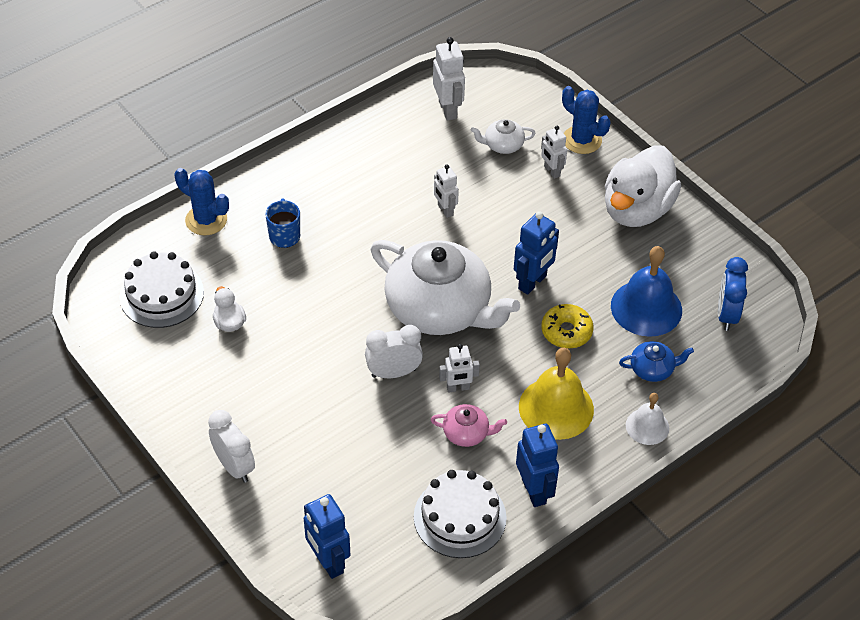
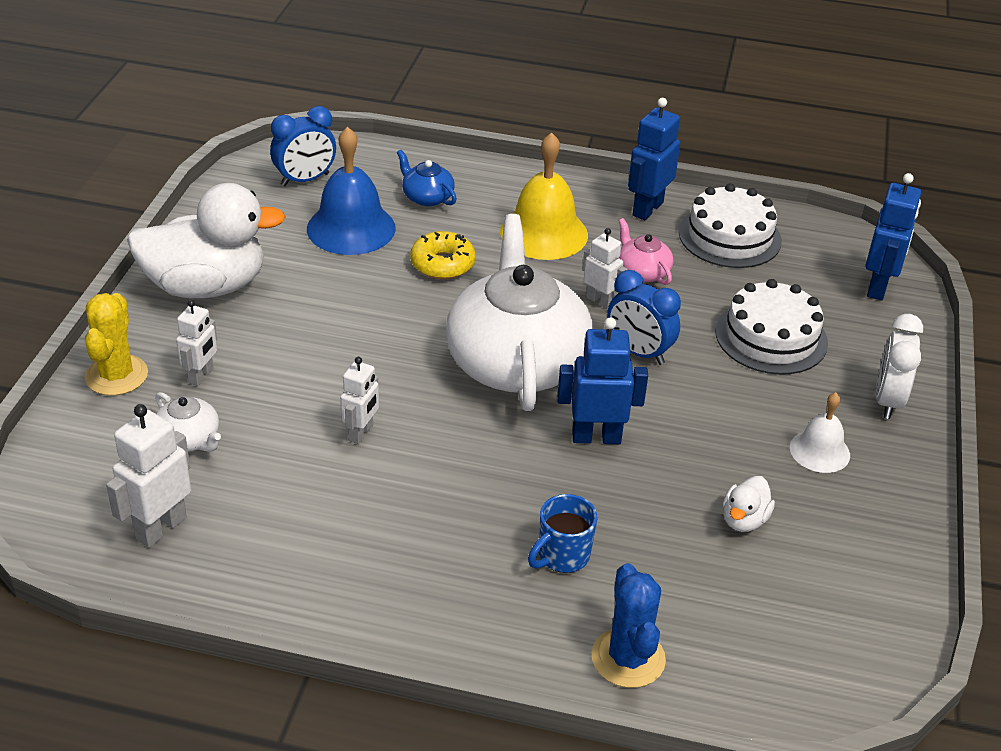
camera: 130 degrees left, 10 degrees down
white cake [120,251,204,328] -> white cake moved to [715,279,828,375]
white clock [365,325,423,378] -> blue clock [607,270,681,365]
blue robot [514,211,559,295] -> blue robot moved to [557,317,648,444]
blue cactus [562,86,611,154] -> yellow cactus [85,293,148,396]
white bell [626,393,669,445] -> white bell moved to [790,392,850,473]

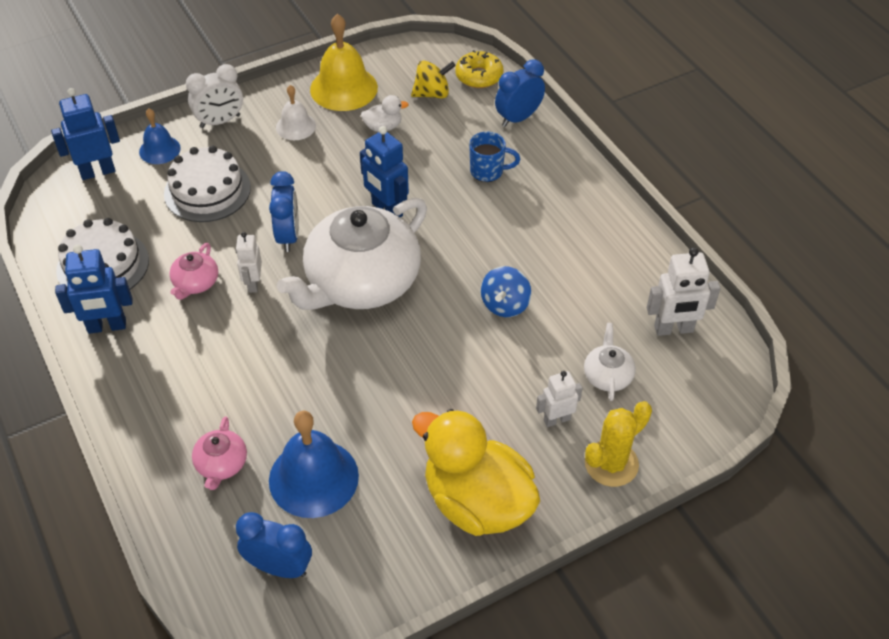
camera: 130 degrees left, 10 degrees up
white duck [127,183,286,298] -> yellow duck [412,409,540,536]
white robot [340,357,379,444] -> blue spinning top [481,266,531,317]
blue teapot [397,150,457,206] -> pink teapot [192,417,247,490]
yellow donut [410,231,476,279] -> yellow donut moved to [455,50,503,88]
yellow bell [500,132,588,260] -> yellow bell moved to [310,14,378,111]
blue cactus [592,563,666,688] -> blue clock [495,59,545,127]
none -> blue bell [139,109,181,164]
none -> yellow spinning top [411,61,456,99]

